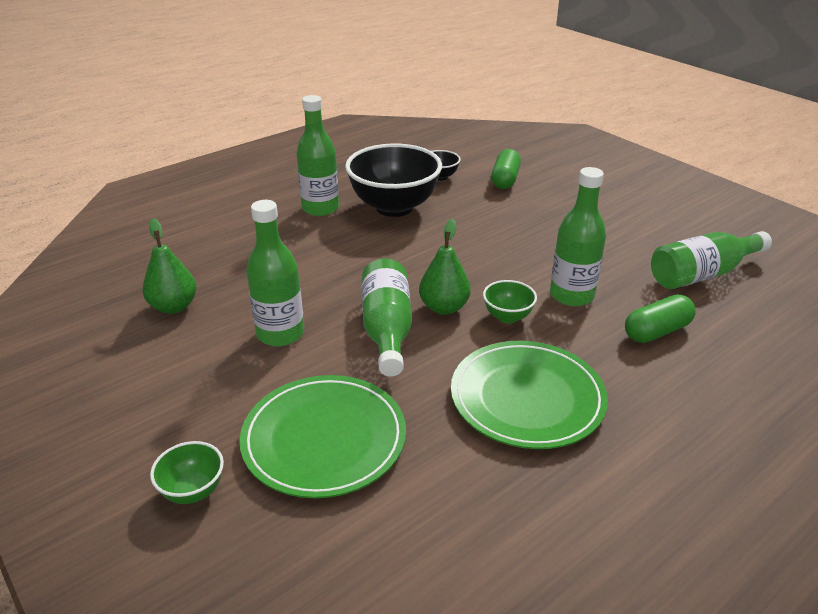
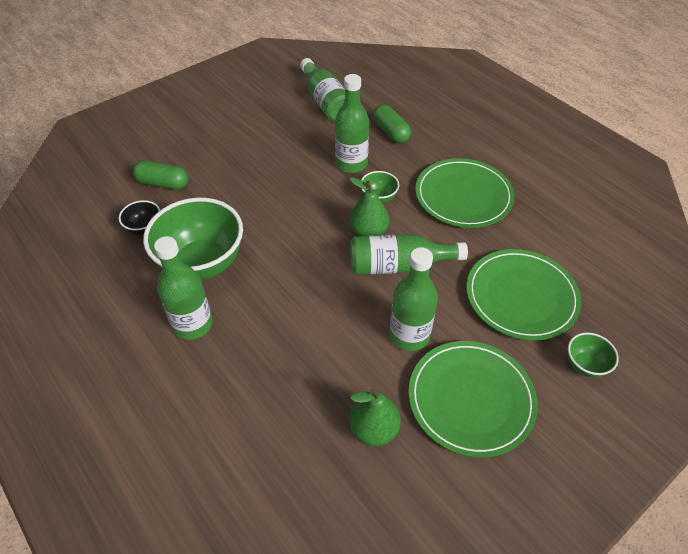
camera: 90 degrees left, 15 degrees up
black bowl [345,143,442,217] -> green bowl [143,198,243,280]
none -> green plate [408,341,538,458]

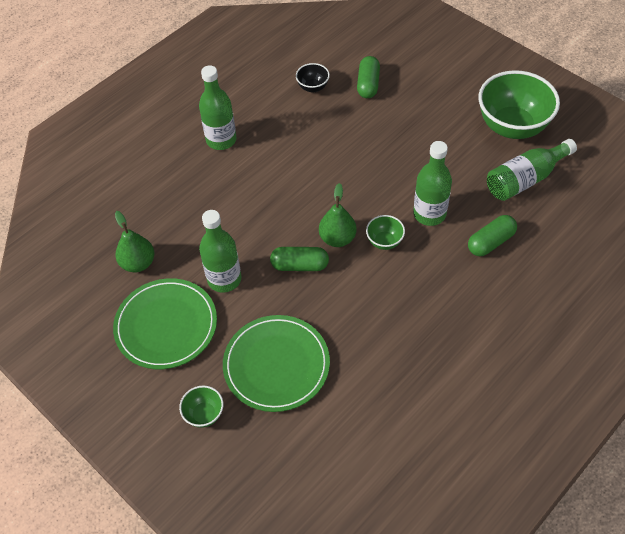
camera: 85 degrees right, 5 degrees up
green bowl [143,198,243,280] -> green bowl moved to [478,70,560,139]
green bottle [350,234,468,275] -> green capsule [270,247,329,271]
green plate [415,158,515,228] -> none

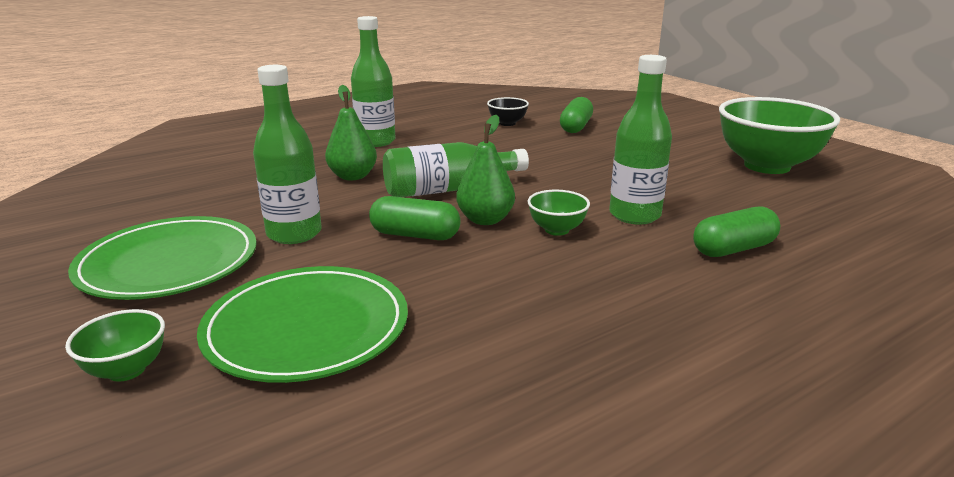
camera: 10 degrees right, 30 degrees down
green pear [115,211,154,272] -> green pear moved to [325,85,377,180]
green bottle [487,139,577,201] -> green bottle moved to [383,142,529,197]

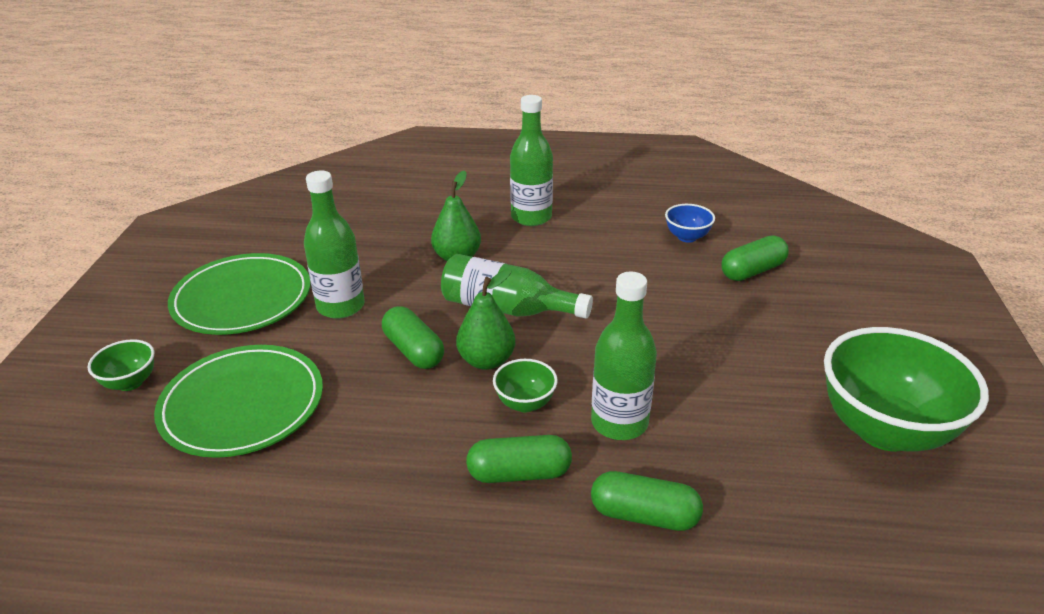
camera: 40 degrees right, 10 degrees up
black bowl [487,97,529,126] -> blue bowl [665,204,715,243]
none -> green capsule [466,435,572,483]

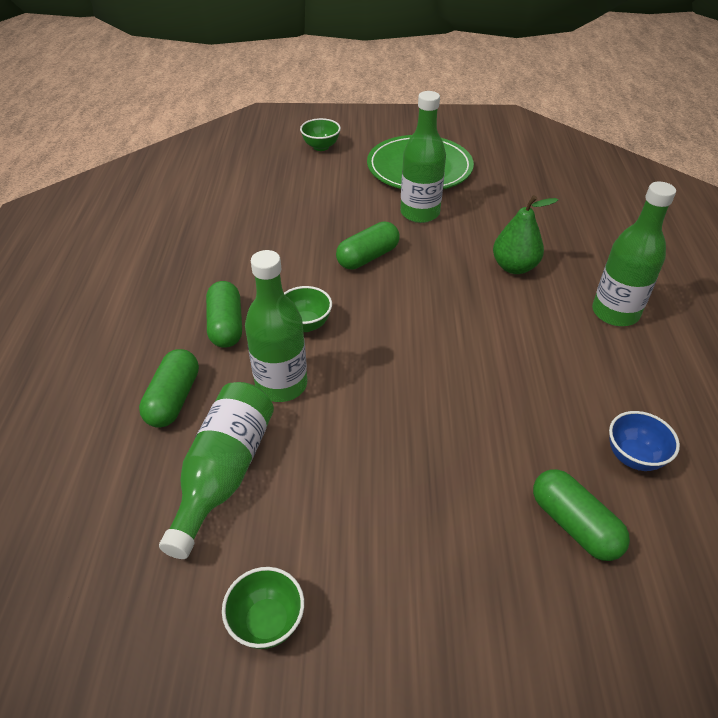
camera: 85 degrees right, 10 degrees up
green plate [154,345,323,458] -> none
green bottle [441,254,593,318] -> green bottle moved to [159,382,274,559]
green pear [456,269,515,370] -> none
green bowl [824,327,989,452] -> green bowl [222,567,304,649], size x0.45

